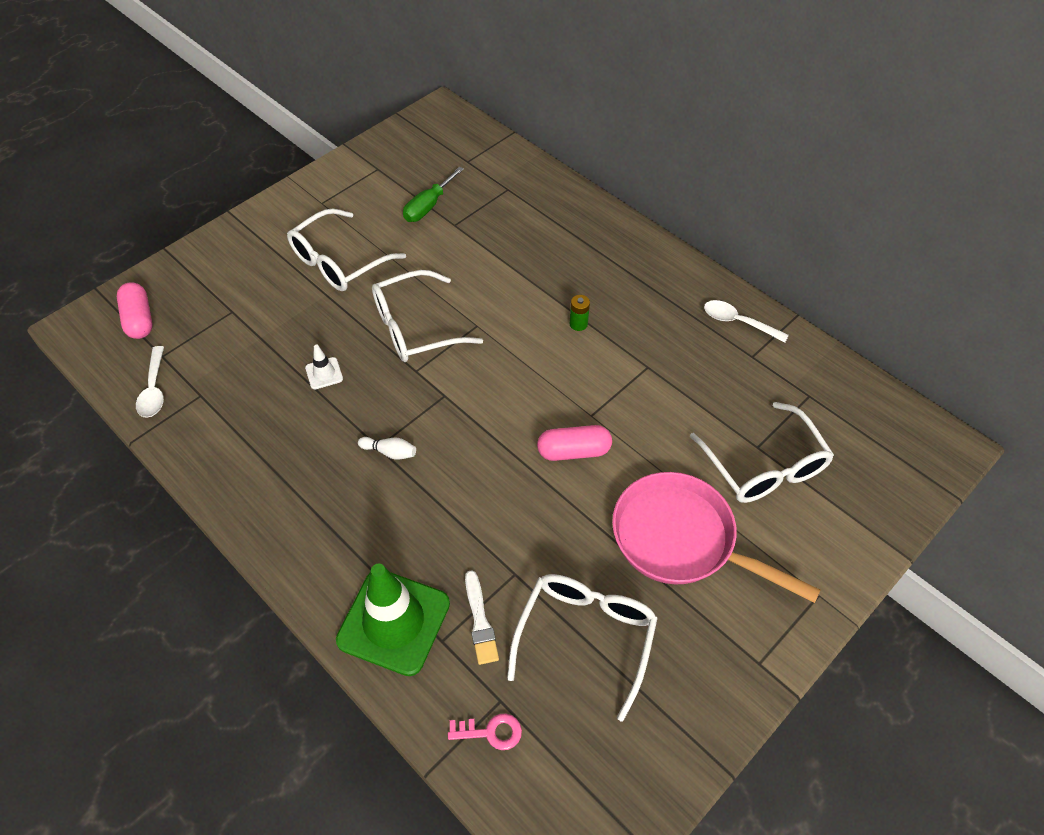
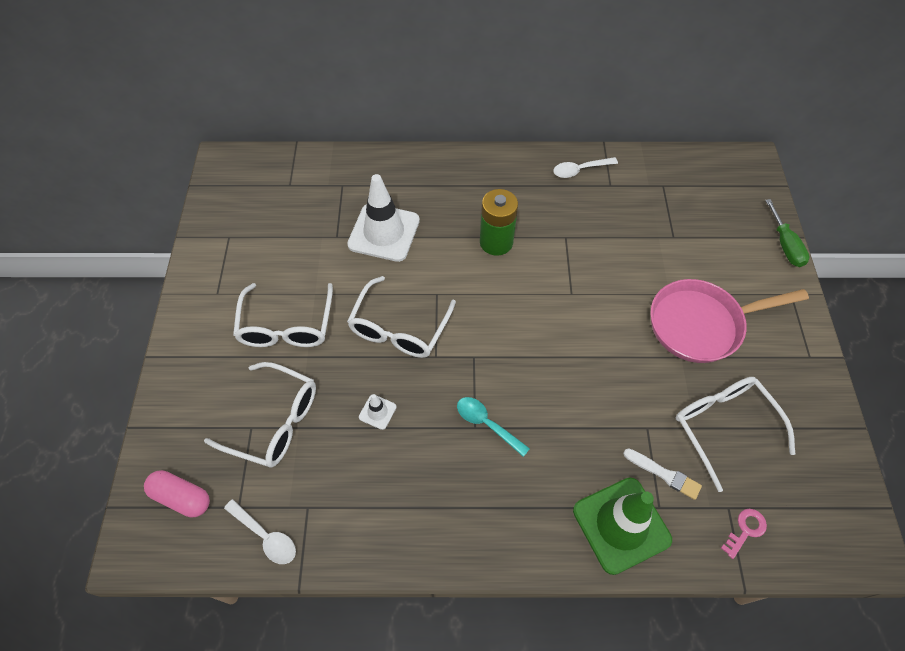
camera: 45 degrees left, 5 degrees up
white bowling pin [358,437,416,460] -> turquoise spoon [457,397,530,457]
green screwdriver [403,167,464,222] -> green screwdriver moved to [765,199,810,267]
pink capsule [537,425,612,461] -> none
green battery [570,295,590,331] -> green battery [480,189,518,256], size x2.19
white glasses [690,402,834,503] -> white glasses moved to [204,362,316,468]
none -> white traffic cone [347,174,420,262]

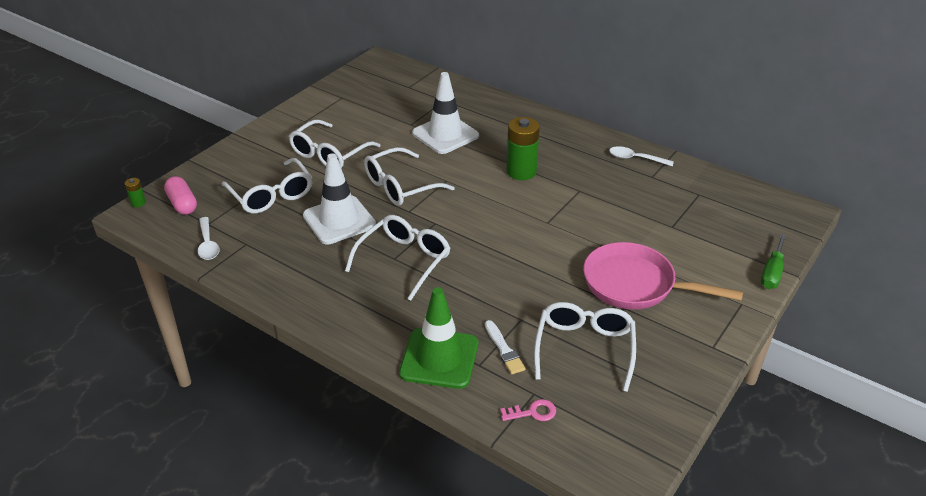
camera: 35 degrees right, 20 degrees down
white traffic cone [359,394,397,430] -> white traffic cone [303,153,376,245], size x2.34
turquoise spoon [457,397,530,457] -> white glasses [345,215,450,301]
none -> green battery [125,178,146,207]

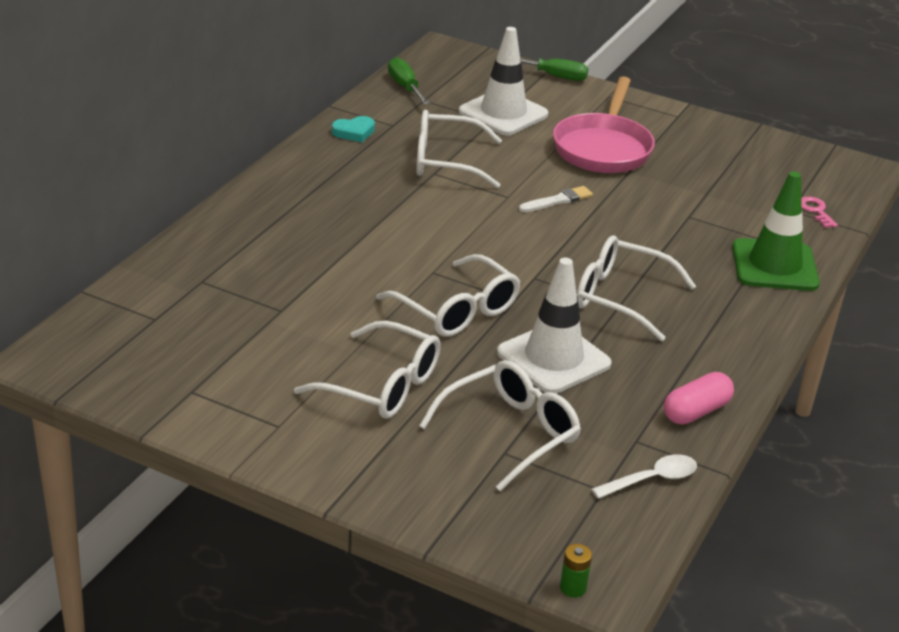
camera: 100 degrees left, 5 degrees down
pink capsule [164,176,197,215] -> pink capsule moved to [664,372,734,424]
white traffic cone [412,72,479,154] -> white traffic cone moved to [459,27,548,135]
white brush [485,320,526,375] -> white brush moved to [519,186,593,212]
green battery [506,117,540,180] -> none
white glasses [534,302,636,392] -> white glasses moved to [416,110,502,188]
white spoon [609,146,674,166] -> turquoise heart [332,116,375,142]
none -> green screwdriver [388,57,430,105]

